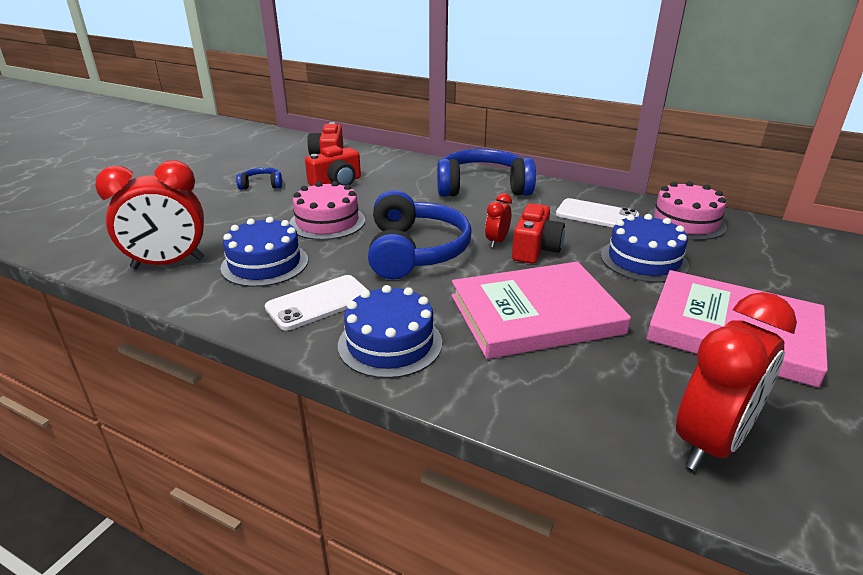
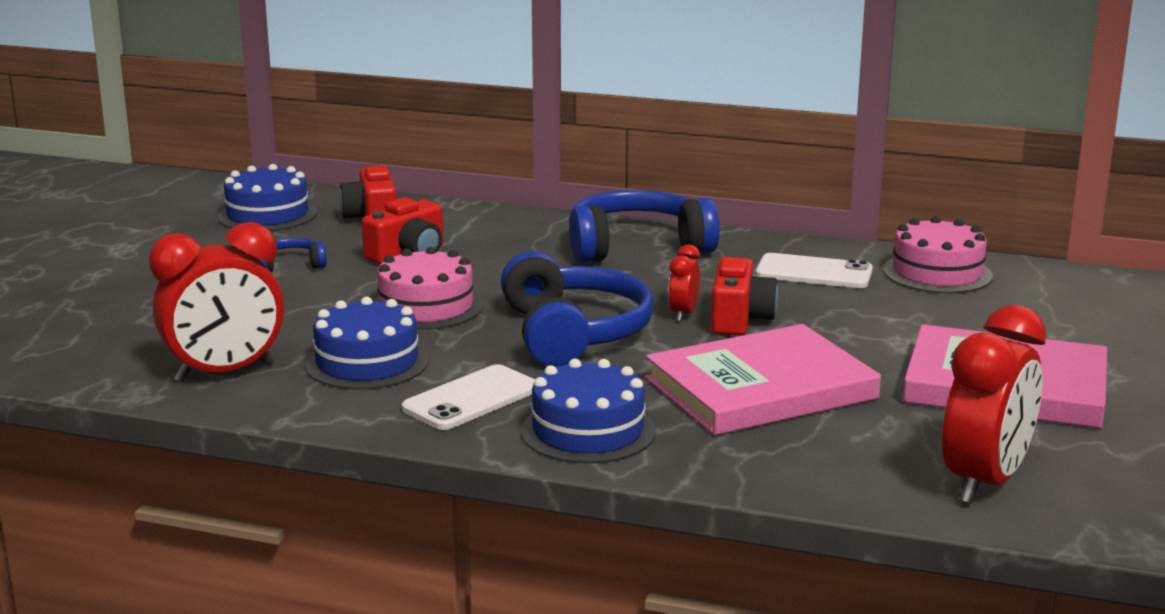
camera: 10 degrees left, 10 degrees down
blue cake [601,214,689,283] -> blue cake moved to [218,164,317,231]

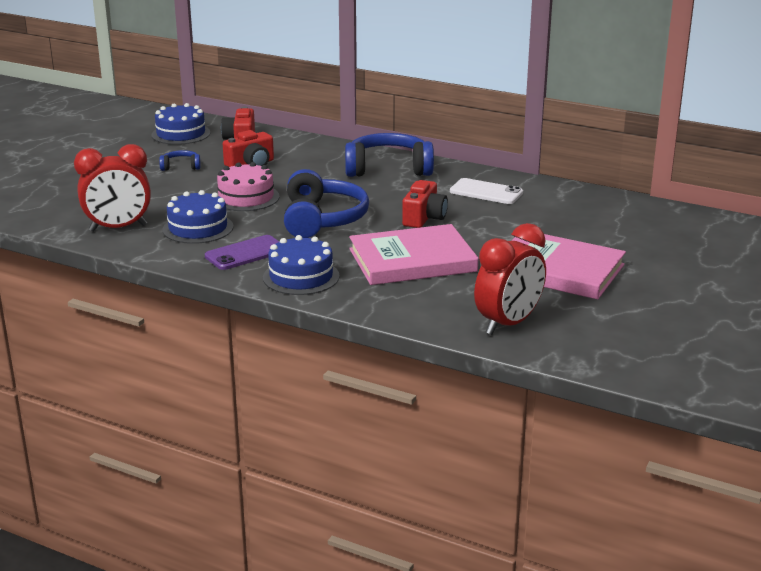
camera: 10 degrees right, 5 degrees up
white phone [402,364,535,430] -> purple phone [205,235,279,270]
red clock [668,245,700,321] -> none
pink cake [883,216,993,293] -> none

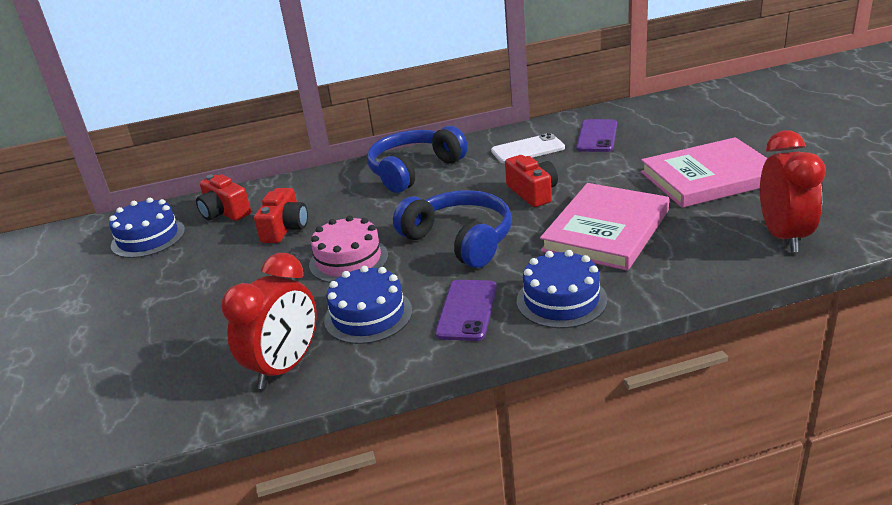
camera: 40 degrees left, 5 degrees up
blue headphones [159,150,201,171] -> none
none -> purple phone [576,119,617,152]

